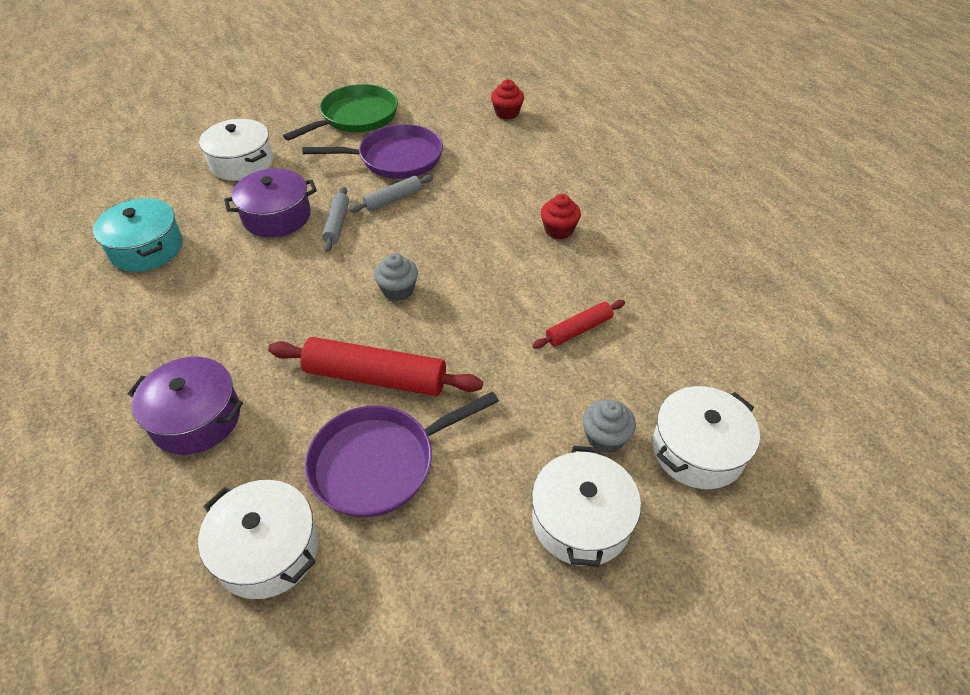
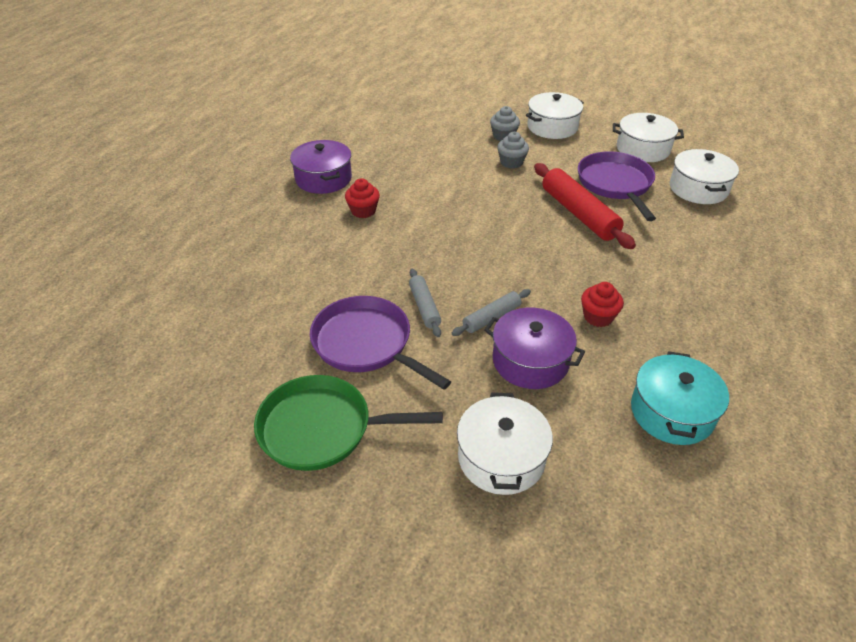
camera: 130 degrees left, 5 degrees down
purple pot [128,357,243,455] -> purple pot moved to [290,140,352,194]
purple pan [305,391,499,517] -> purple pan turned 120 degrees counterclockwise [578,151,656,221]
grey rolling pin [350,175,433,213] -> grey rolling pin turned 60 degrees clockwise [409,269,441,337]
grey cupcake [374,253,418,301] -> grey cupcake moved to [497,132,529,169]
red cupcake [491,79,524,120] -> red cupcake moved to [581,282,624,327]
red rolling pin [532,300,625,349] -> none
white pot [653,386,760,489] -> white pot moved to [613,113,684,162]

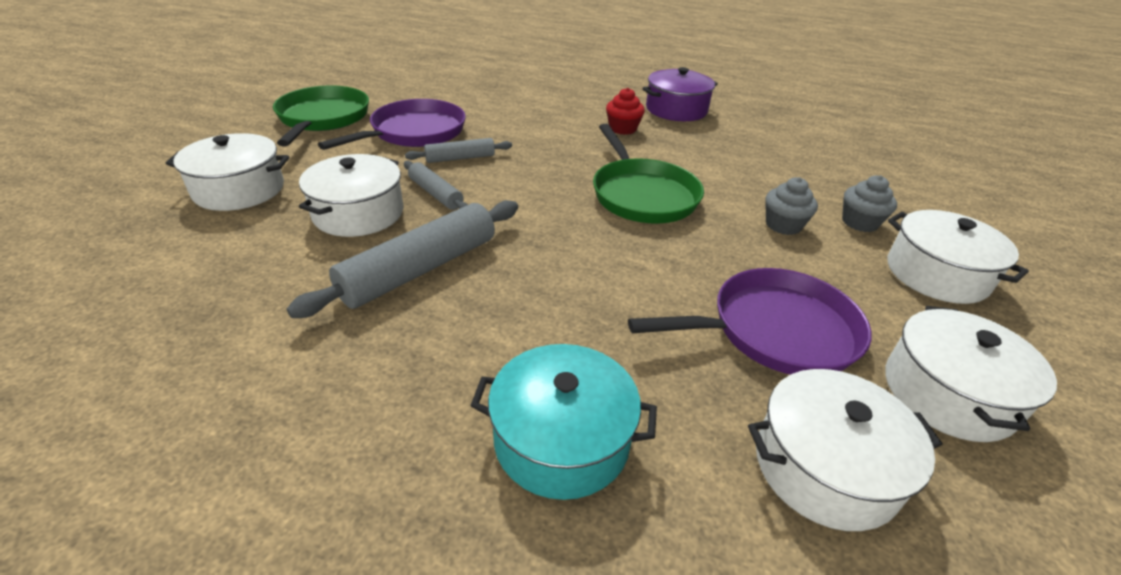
camera: 85 degrees right, 5 degrees down
purple pot [484,308,585,389] -> white pot [299,154,403,237]
red rolling pin [534,163,636,249] -> none
red cupcake [581,282,624,327] -> grey rolling pin [287,200,518,318]
turquoise pot [631,351,729,445] -> turquoise pot moved to [470,344,657,500]
none -> green pan [593,124,704,223]

